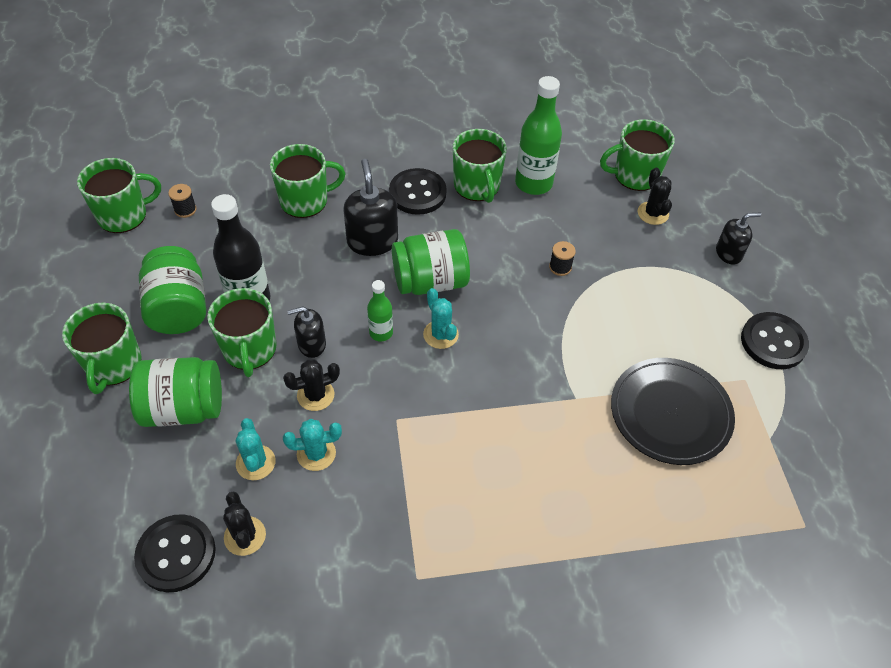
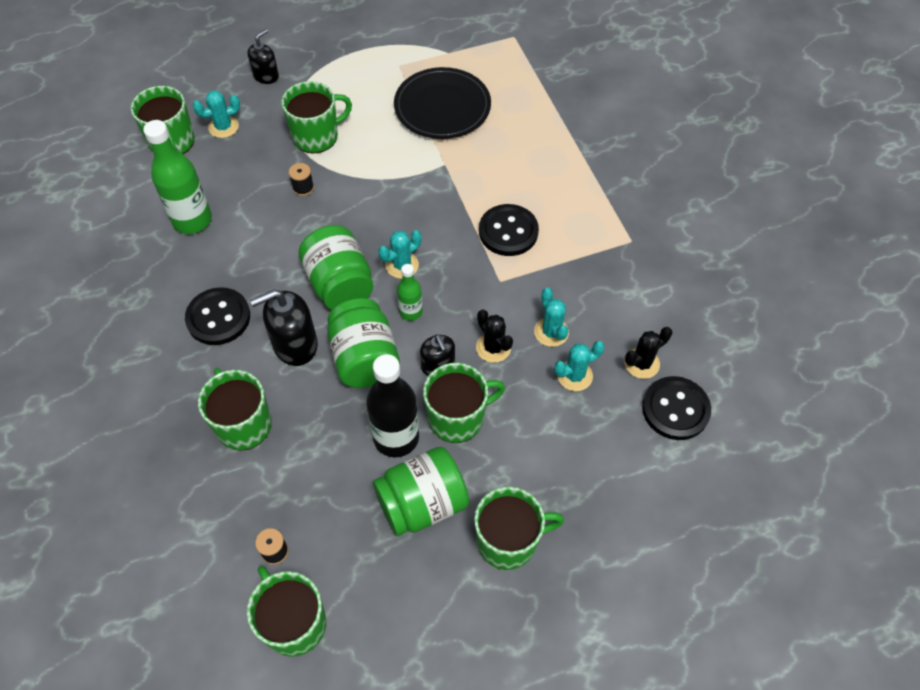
camera: 100 degrees left, 5 degrees up
green jar [129,357,222,427] -> green jar moved to [327,298,400,388]
green mug [453,129,507,203] -> green mug moved to [281,81,352,153]
black cactus [638,167,672,225] -> turquoise cactus [193,91,240,138]
black soap dispenser [716,213,761,265] -> black soap dispenser turned 60 degrees clockwise [248,29,279,84]
black button [741,312,809,369] -> black button moved to [479,204,539,256]

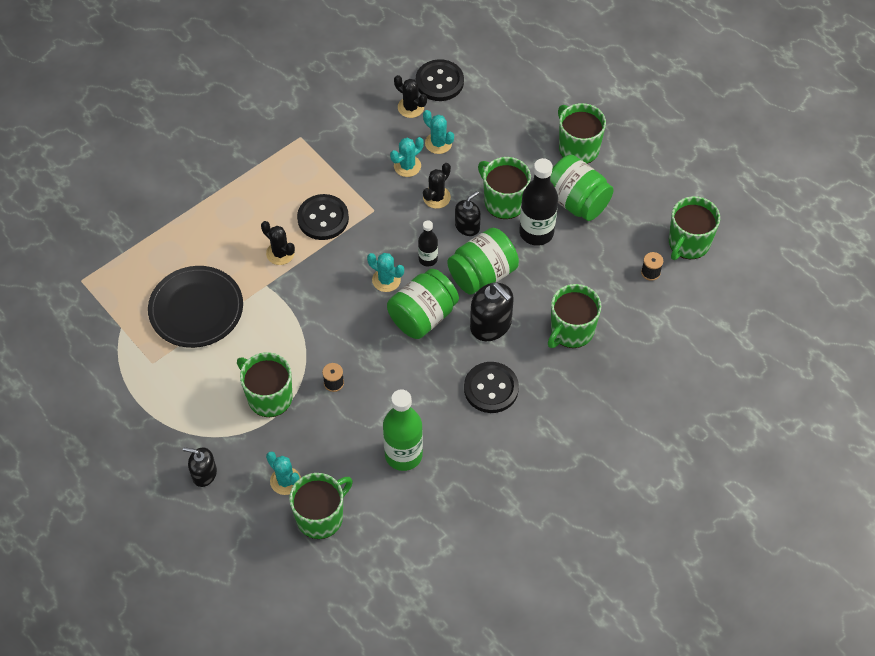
camera: 110 degrees left, 0 degrees up
green bottle [397,264,423,321] -> black bottle [418,220,438,266]
none -> black cactus [261,221,295,265]

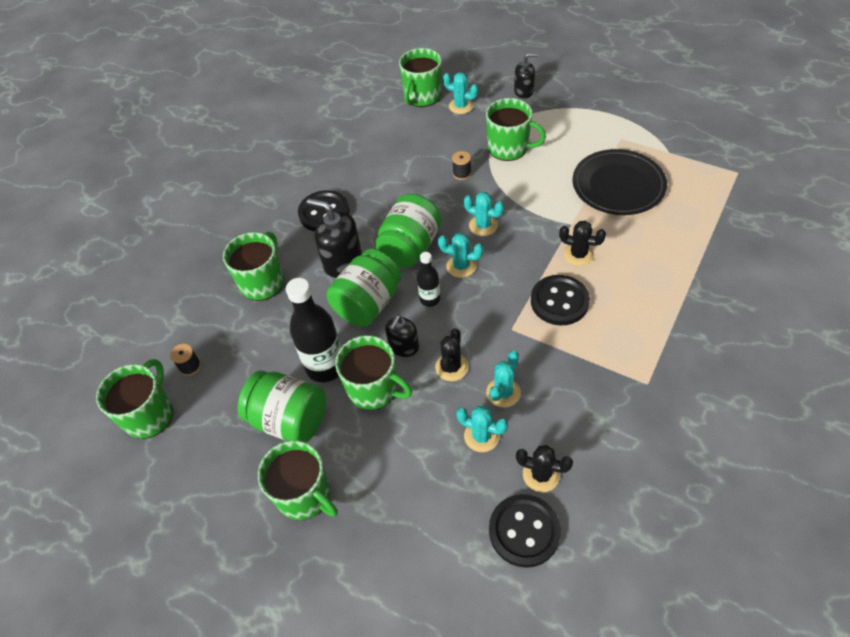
camera: 165 degrees right, 5 degrees down
green bottle [383,389,423,471] -> none
none -> turquoise cactus [464,192,504,236]

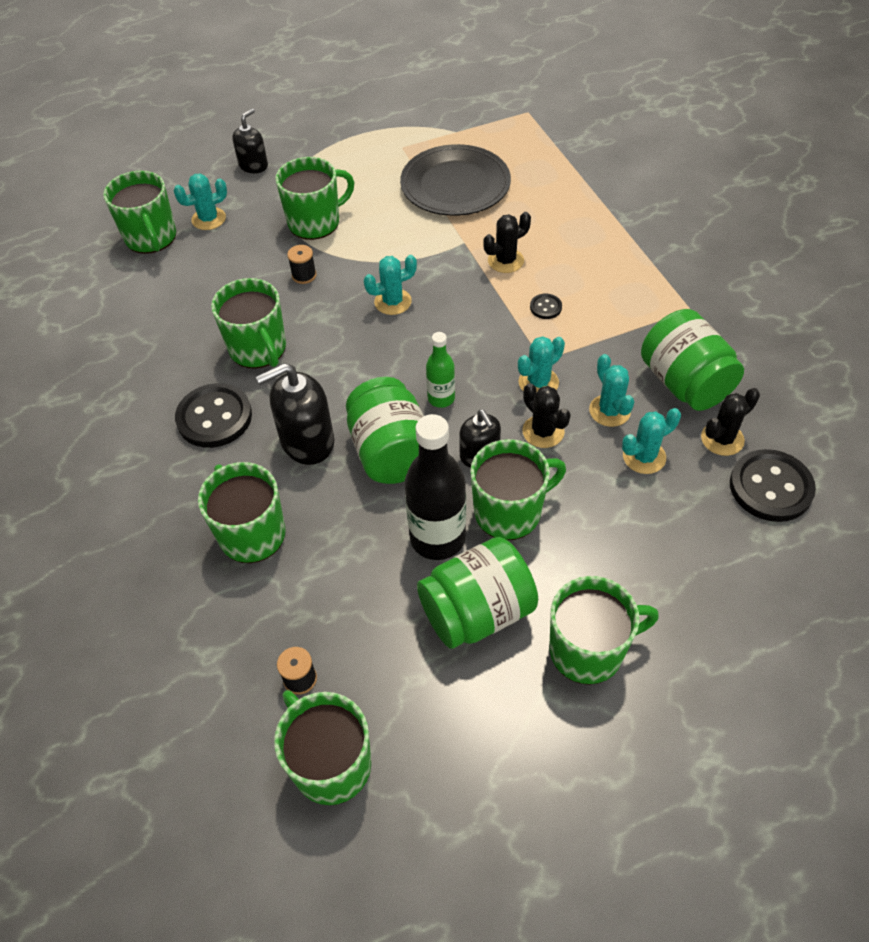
camera: 55 degrees left, 0 degrees up
green jar [375,194,442,268] -> green jar moved to [641,309,744,411]
black bottle [417,252,440,307] -> green bottle [426,332,455,408]
turquoise cactus [438,233,483,278] -> turquoise cactus moved to [518,336,565,393]
black button [531,275,590,325] -> black button [530,294,562,319], size x0.46
none -> green mug [211,278,286,369]

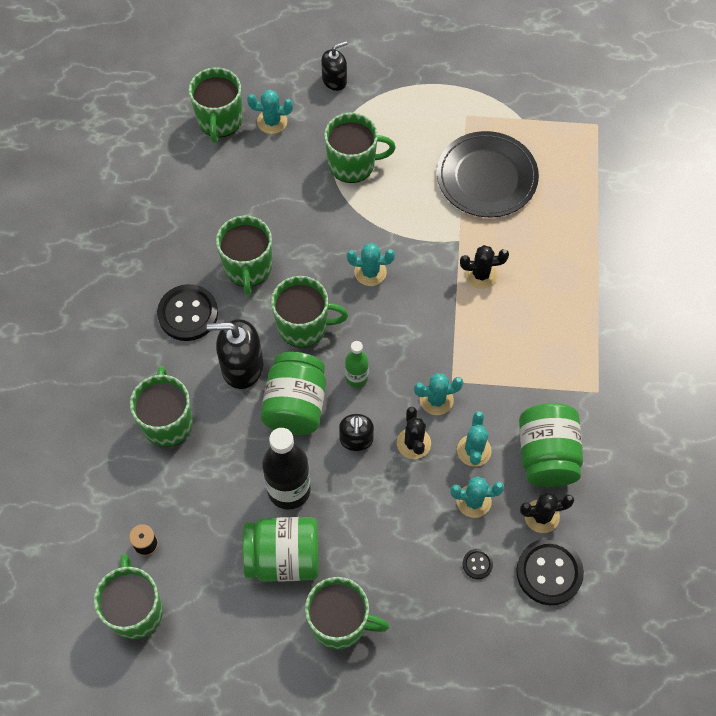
camera: 25 degrees right, 10 degrees up
black spool [287,245,317,284] -> none
green mug [470,439,566,540] -> green mug moved to [271,276,348,347]
black button [530,294,562,319] -> black button moved to [463,549,493,579]

